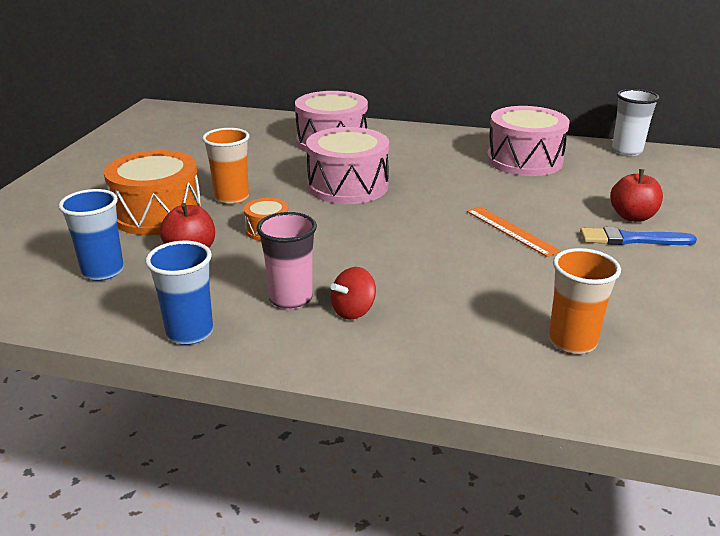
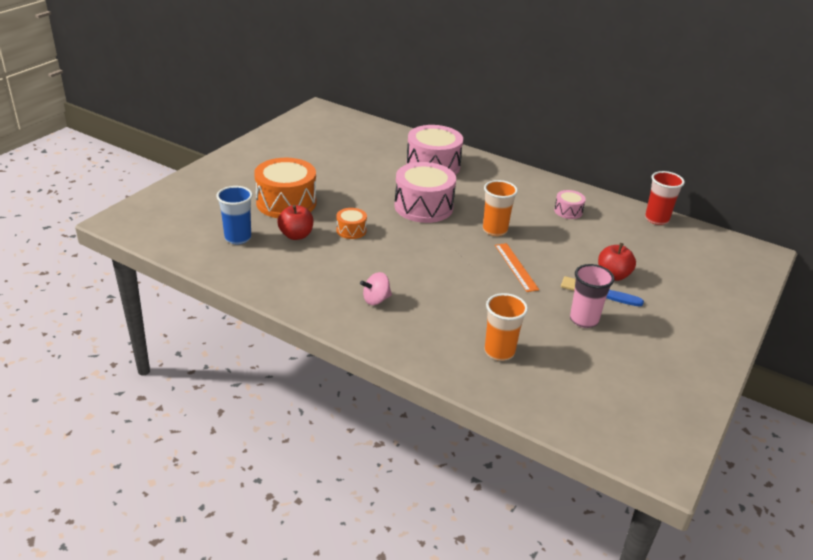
camera: 15 degrees right, 5 degrees up
blue cup [146,241,213,345] -> none
orange cup [202,128,249,205] -> orange cup moved to [483,180,518,236]
pink cup [256,212,317,309] -> pink cup moved to [570,264,615,328]
red spinning top [331,267,376,320] -> pink spinning top [360,272,392,305]
pink drum [487,106,570,176] -> pink drum [554,190,586,219], size x0.48
white cup [612,89,660,156] -> red cup [645,171,685,225]

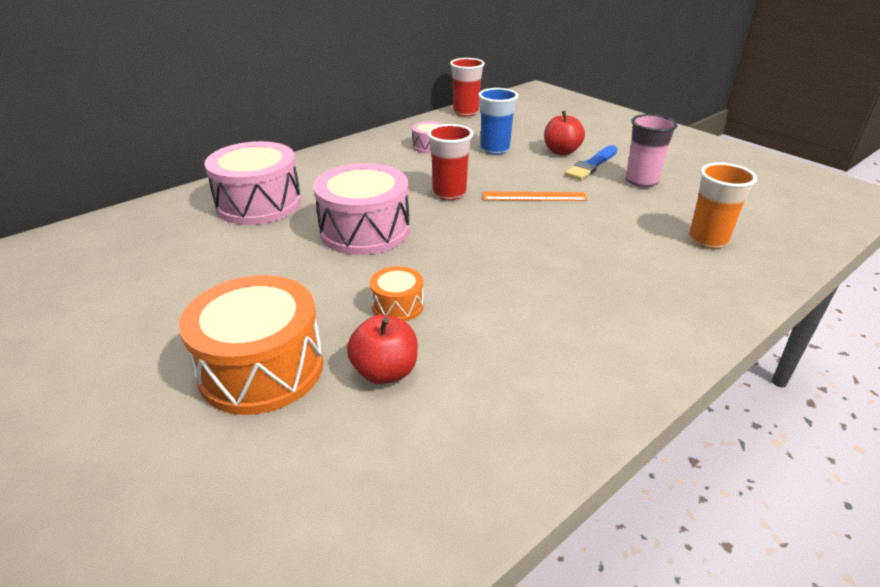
camera: 70 degrees left, 0 degrees up
blue cup [216,186,253,244] -> blue cup moved to [478,88,518,155]
pink spinning top [360,272,392,305] -> none
orange cup [483,180,518,236] -> red cup [427,124,473,200]

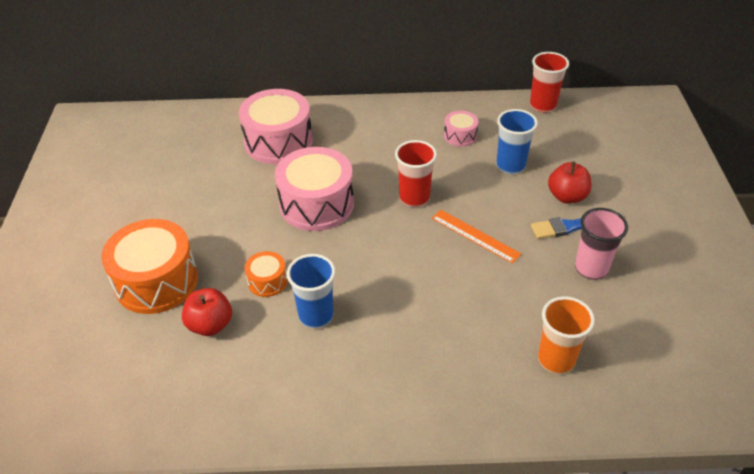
camera: 40 degrees right, 10 degrees up
none -> blue cup [287,254,336,328]

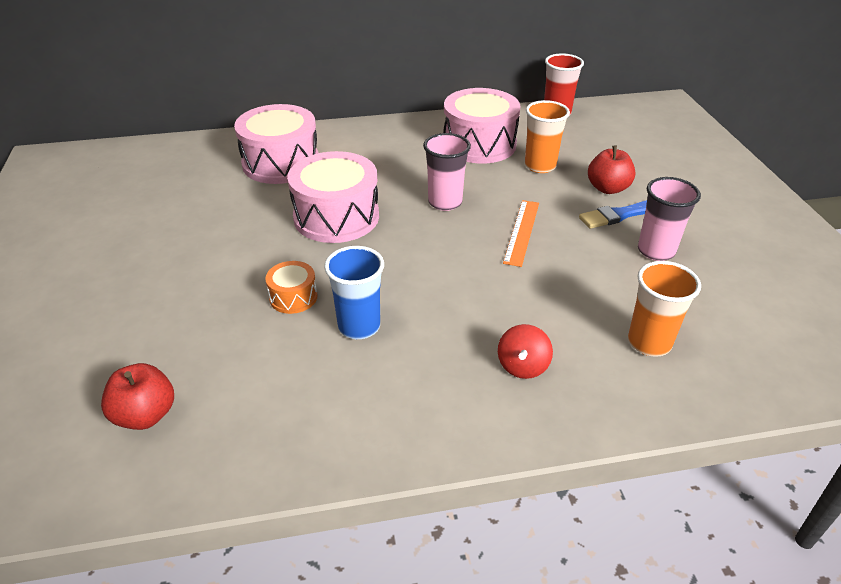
camera: 10 degrees left, 5 degrees down
orange drum [101,219,198,314] -> none
red apple [182,288,232,336] -> red apple moved to [101,363,174,430]
red cup [395,140,437,207] -> pink cup [423,133,471,211]
orange ruler [431,210,521,264] -> orange ruler turned 75 degrees clockwise [503,200,539,267]
pink drum [444,111,478,147] -> pink drum [443,88,521,164], size x2.07
blue cup [496,109,538,174] -> orange cup [525,100,570,173]
none -> red spinning top [498,324,553,379]

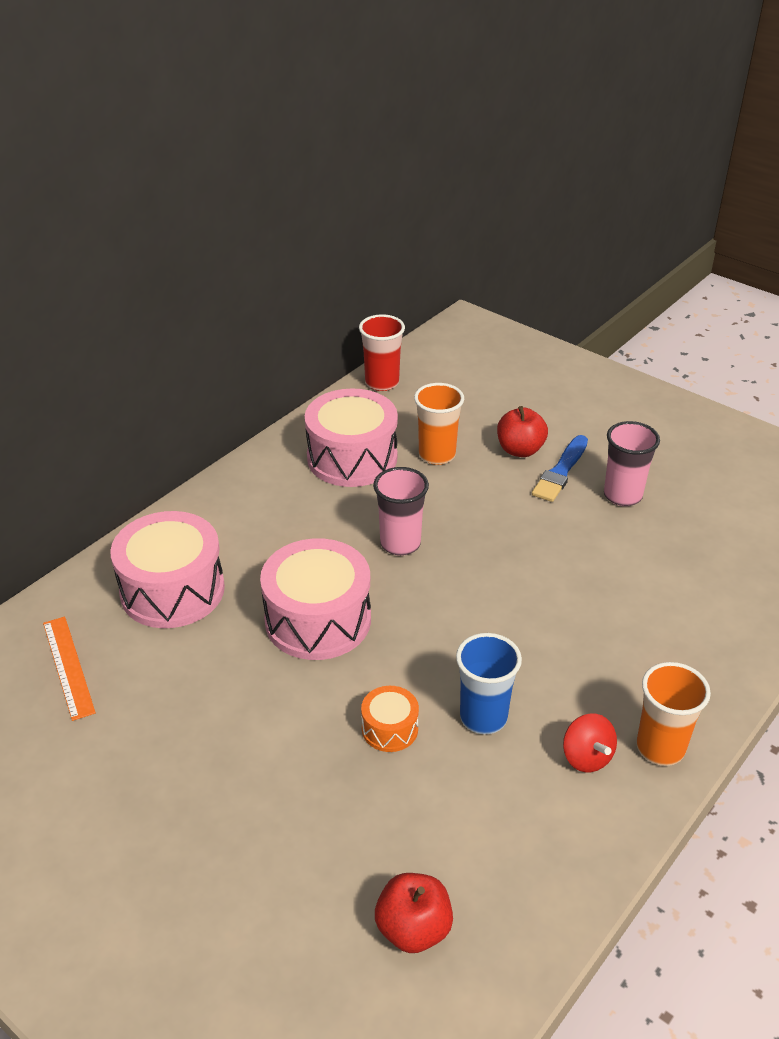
camera: 40 degrees left, 0 degrees up
red spinning top [498,324,553,379] -> red spinning top moved to [563,713,617,772]
orange ruler [503,200,539,267] -> orange ruler moved to [43,616,96,721]
orange cup [628,261,701,357] -> orange cup moved to [636,662,711,766]

